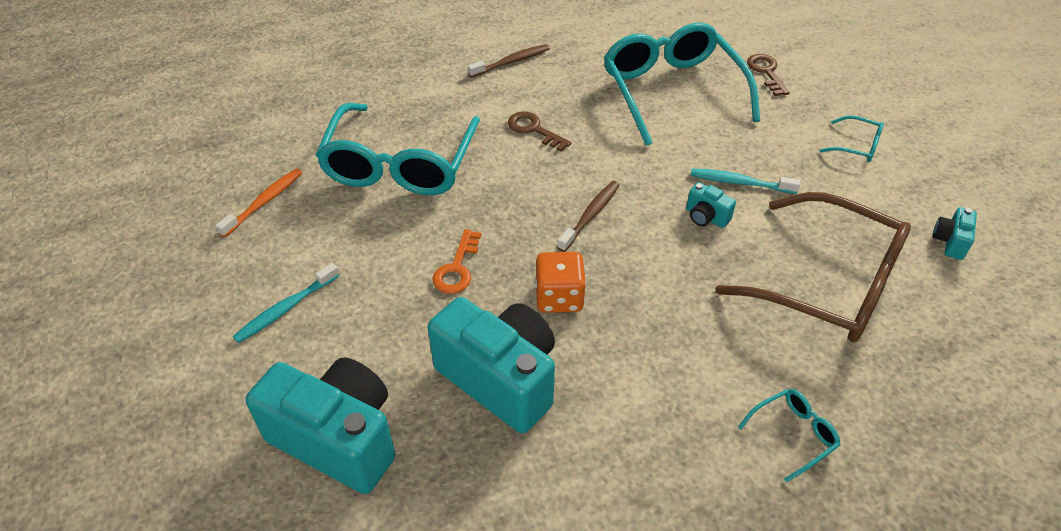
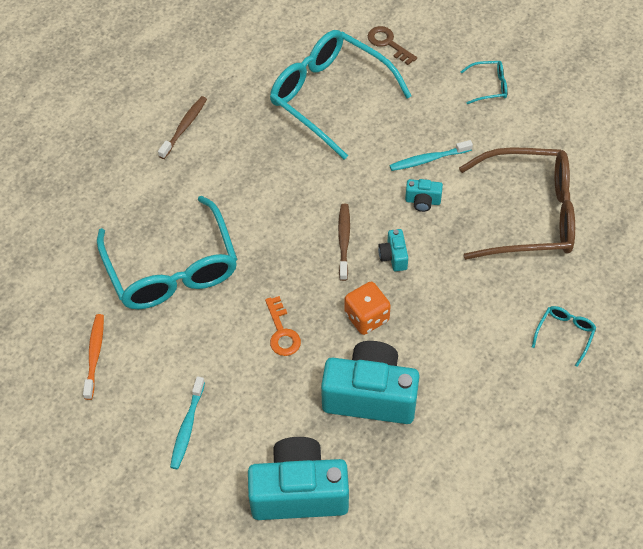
camera: 30 degrees left, 10 degrees up
brown key [508,112,572,152] -> none
turquoise camera [932,207,977,260] -> turquoise camera moved to [378,229,408,271]

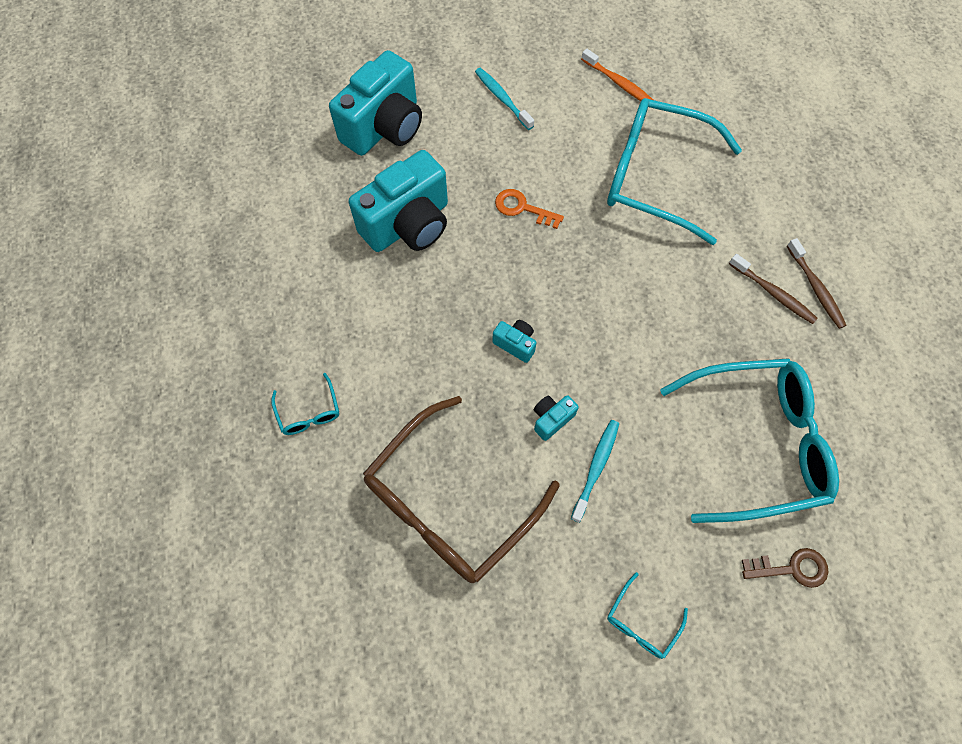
camera: 130 degrees right, 10 degrees up
brown toothbrush [338,204,350,281] -> brown toothbrush moved to [729,254,818,324]
orange dice [344,282,391,335] -> none

